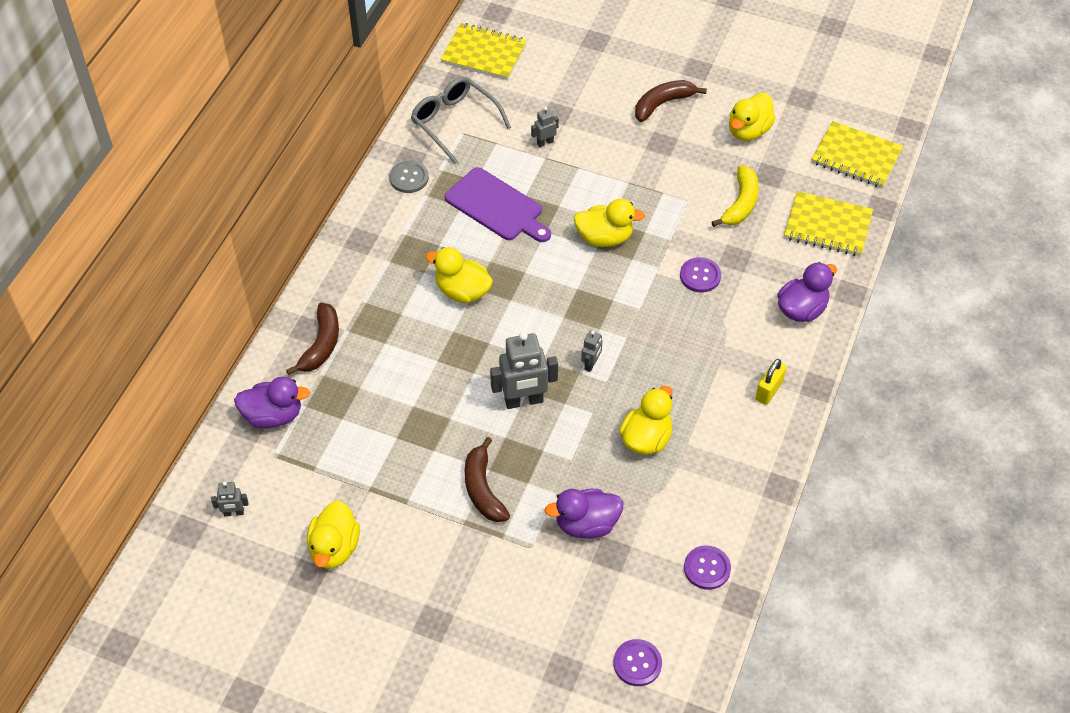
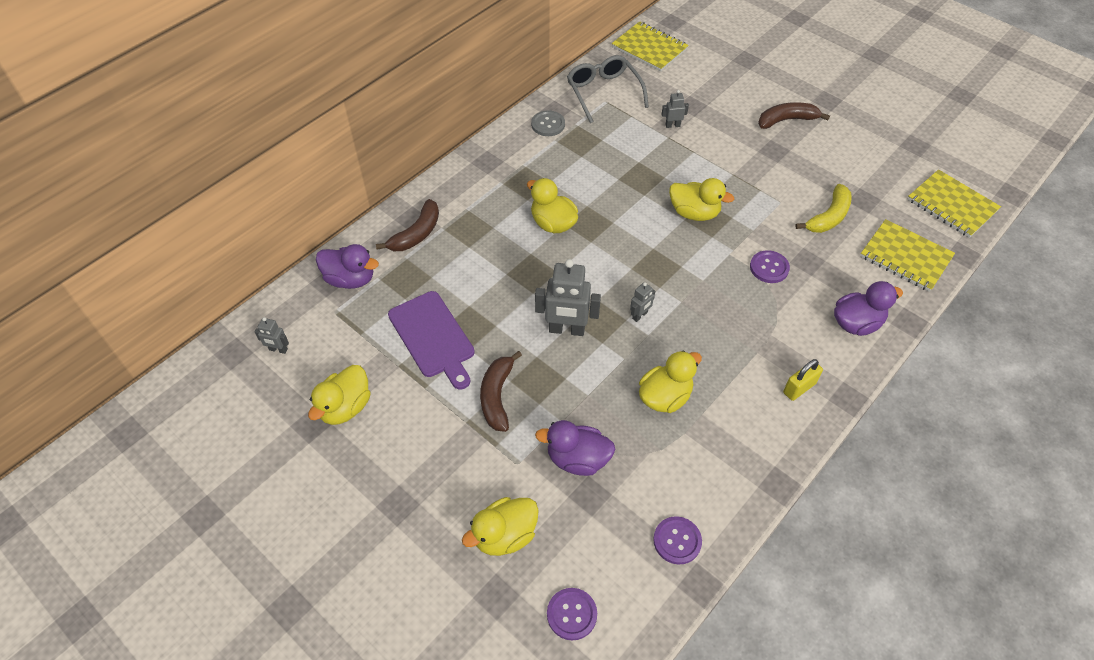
camera: 20 degrees right, 0 degrees up
purple cutting board [445,167,551,242] -> purple cutting board moved to [388,291,475,390]
yellow duck [729,92,776,141] -> yellow duck moved to [462,497,539,556]

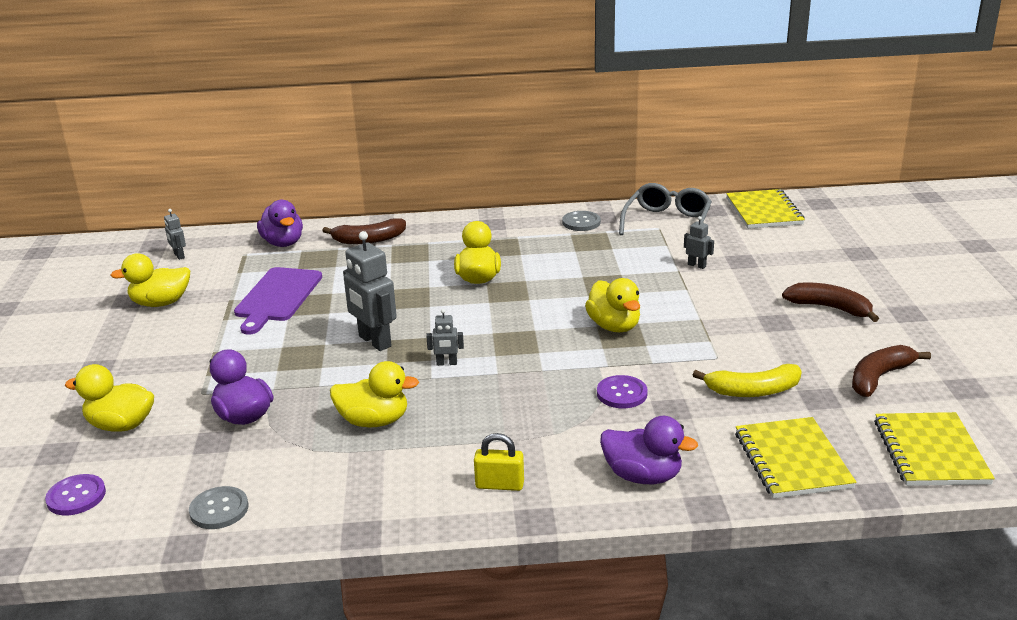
camera: 45 degrees right, 25 degrees down
brown banana [480,351,522,432] -> brown banana moved to [852,345,931,397]
purple button [653,516,702,564] -> grey button [189,486,248,529]

